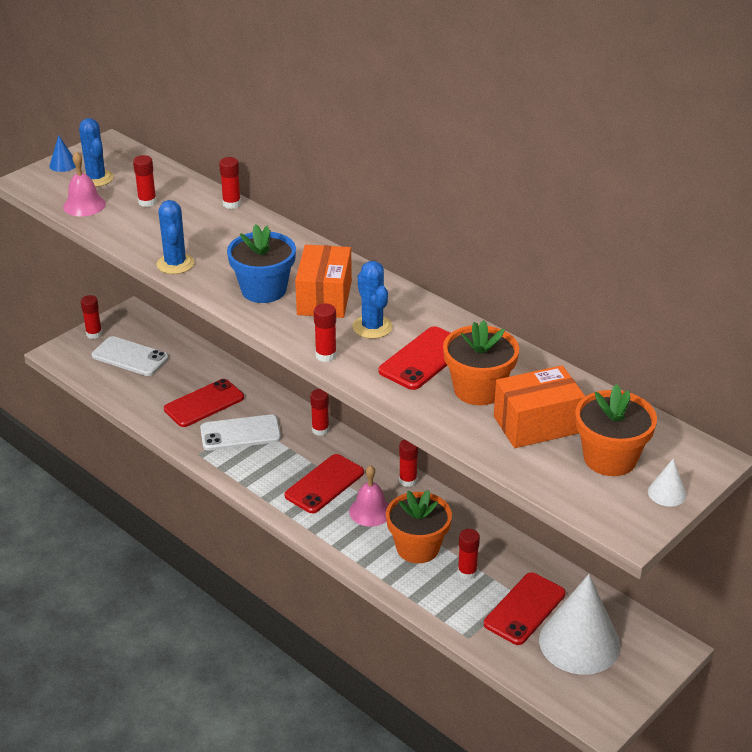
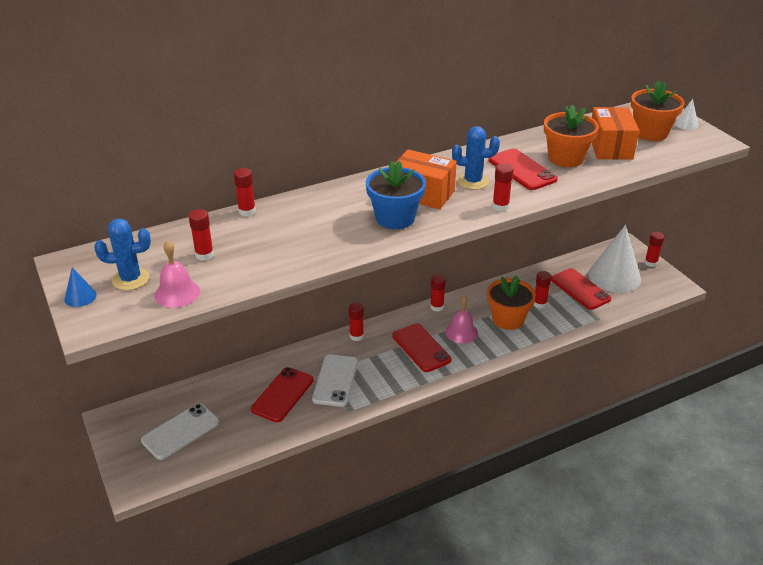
camera: 70 degrees left, 0 degrees up
red glue stick [81,295,102,339] -> red glue stick moved to [645,231,665,267]
blue cactus [157,200,194,274] -> none
red phone [164,379,244,427] -> red phone turned 45 degrees clockwise [251,367,314,422]

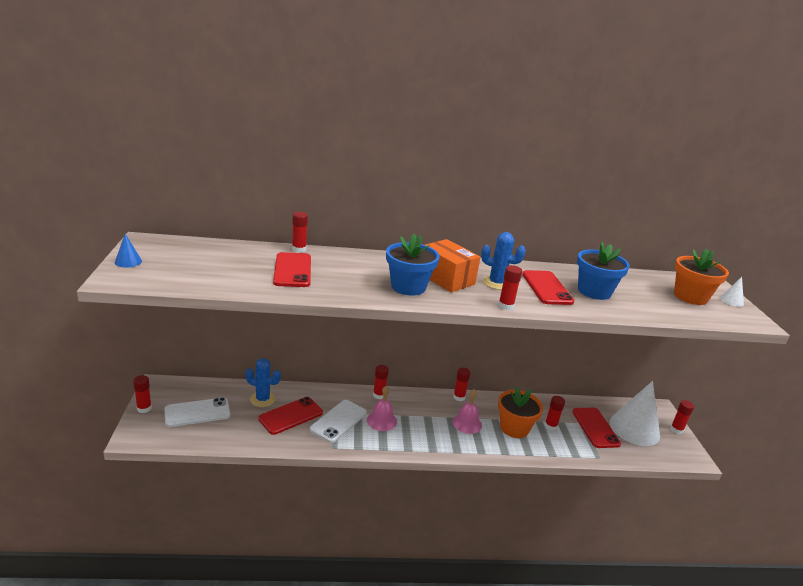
camera: 20 degrees right, 10 degrees down
blue cactus [94,218,151,290] -> blue cactus moved to [245,358,281,407]
pink bell [155,240,200,308] -> pink bell moved to [367,386,397,431]
red glue stick [189,209,214,261] -> red glue stick moved to [133,375,152,413]
red phone [392,323,451,372] -> red phone moved to [273,252,311,287]
orange flower pot [544,105,599,167] -> blue flower pot [577,242,630,300]
orange box [592,107,639,160] -> none

